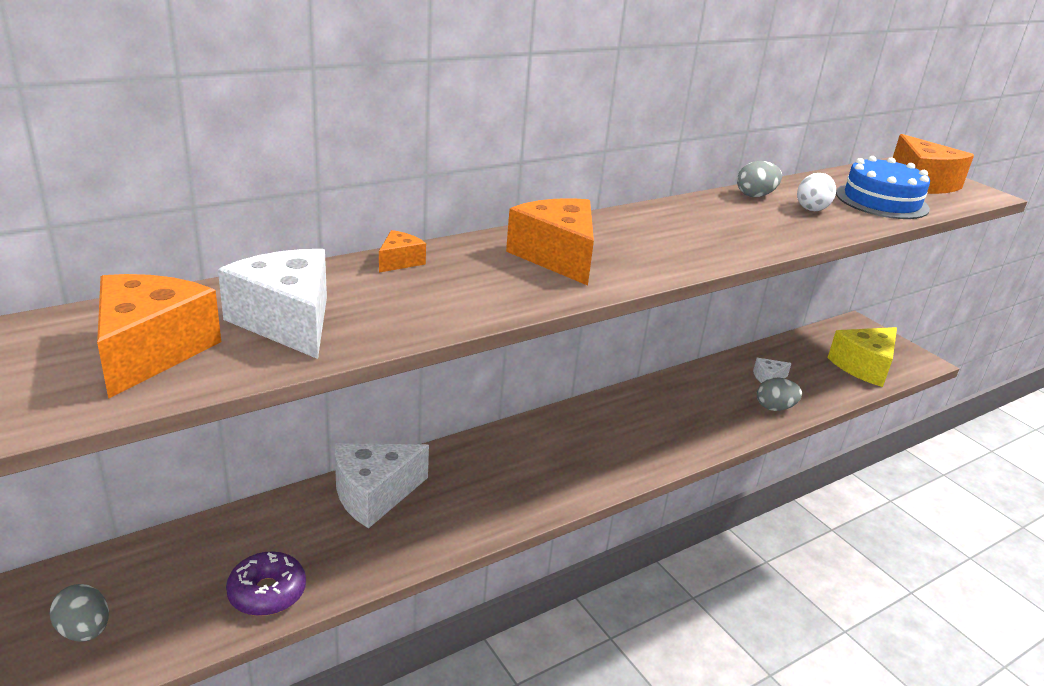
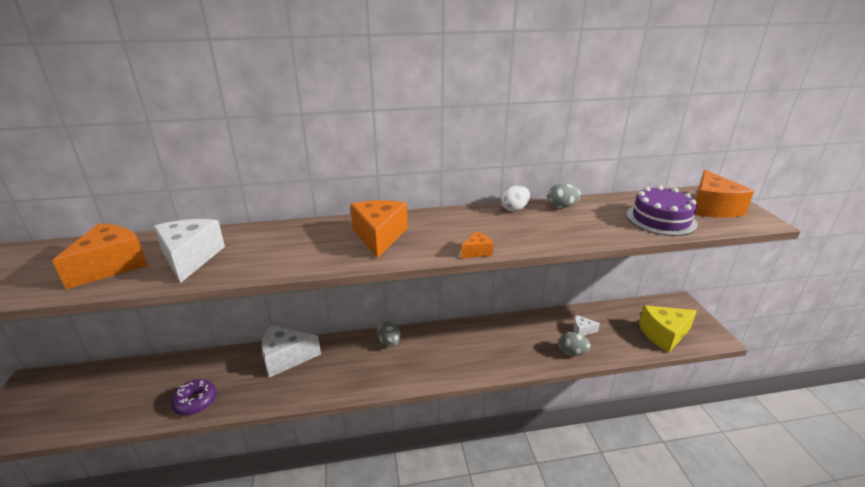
camera: 25 degrees right, 0 degrees up
grey egg [50,584,109,642] -> grey egg moved to [377,321,400,347]
orange cheese [379,230,426,273] -> orange cheese moved to [461,231,493,258]
white egg [797,173,836,211] -> white egg moved to [501,186,530,212]
blue cake [836,156,930,219] -> purple cake [626,185,698,236]

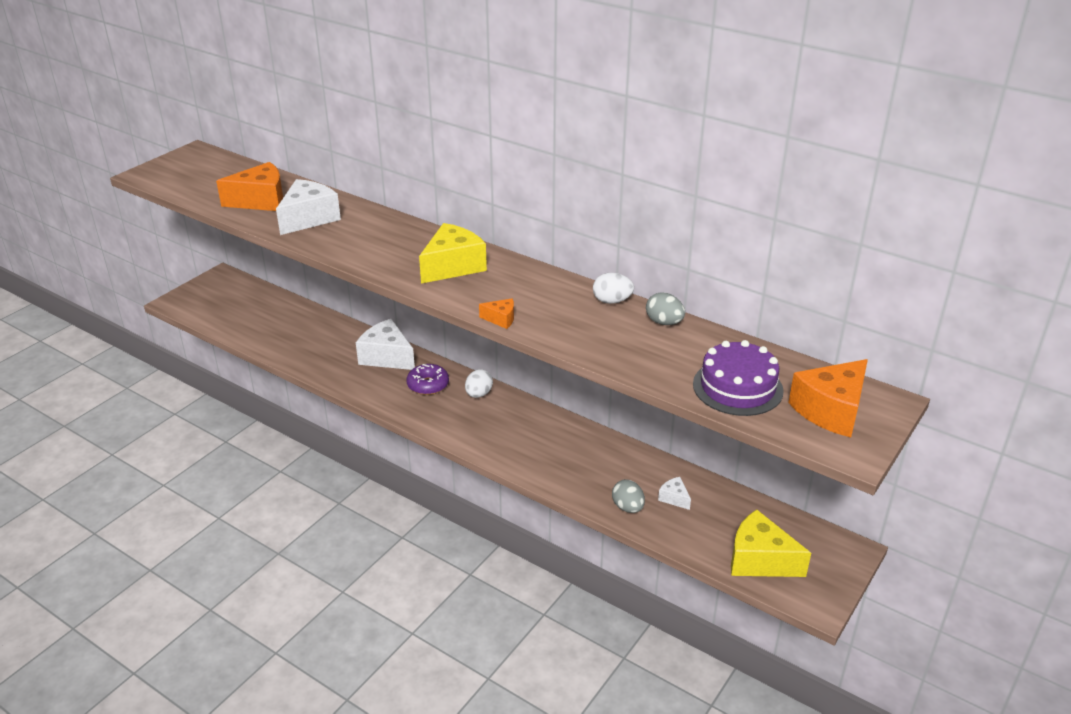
camera: 45 degrees right, 5 degrees up
purple donut [170,379,217,416] -> purple donut moved to [407,364,449,395]
orange cheese [350,200,408,258] -> yellow cheese [419,223,487,284]
grey egg [377,321,400,347] -> white egg [465,369,493,398]

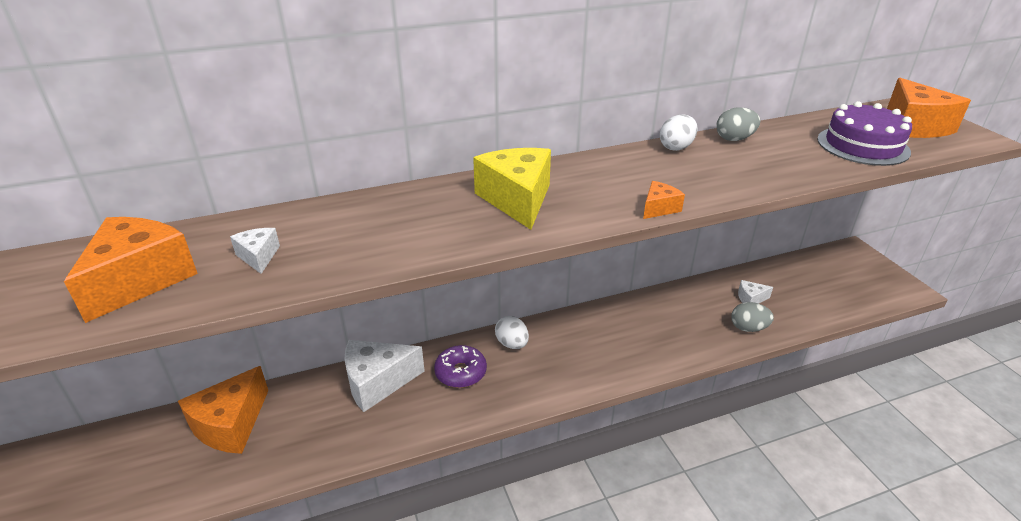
camera: 55 degrees left, 0 degrees up
white cheese [276,179,341,235] -> white cheese [230,228,280,274], size x0.48
yellow cheese [731,509,811,577] -> none
none -> orange cheese [178,366,268,454]

